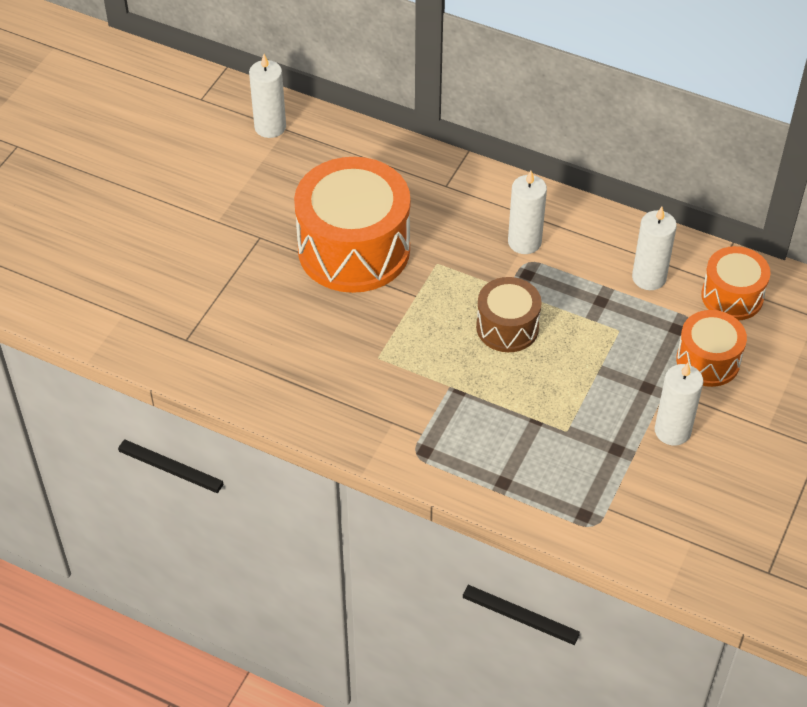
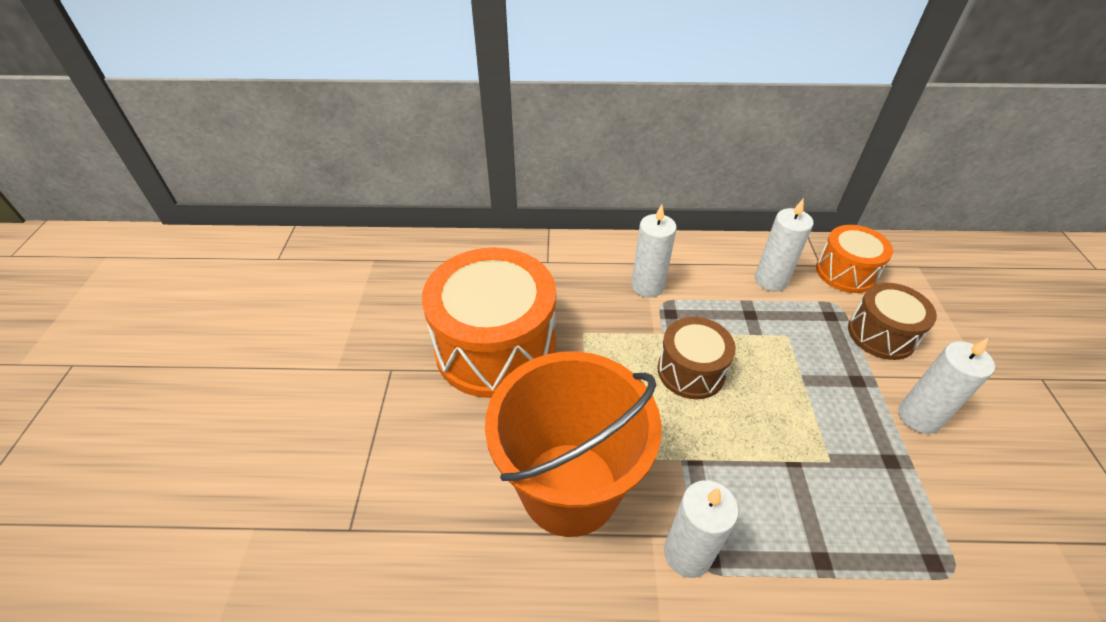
camera: 25 degrees left, 5 degrees down
white candle [249,54,286,138] -> white candle moved to [664,480,739,578]
orange drum [676,310,747,387] -> brown drum [848,283,937,360]
none -> orange bucket [485,351,662,537]

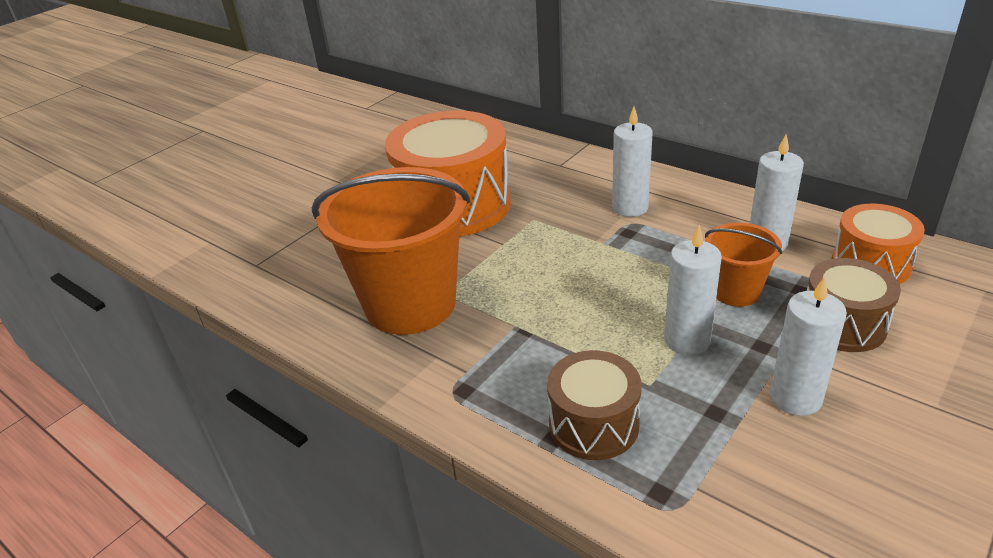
camera: 40 degrees right, 10 degrees down
brown drum [657,317,736,399] -> brown drum moved to [547,350,642,460]
white candle [664,480,739,578] -> white candle moved to [664,225,722,355]
none -> orange bucket [705,223,782,307]

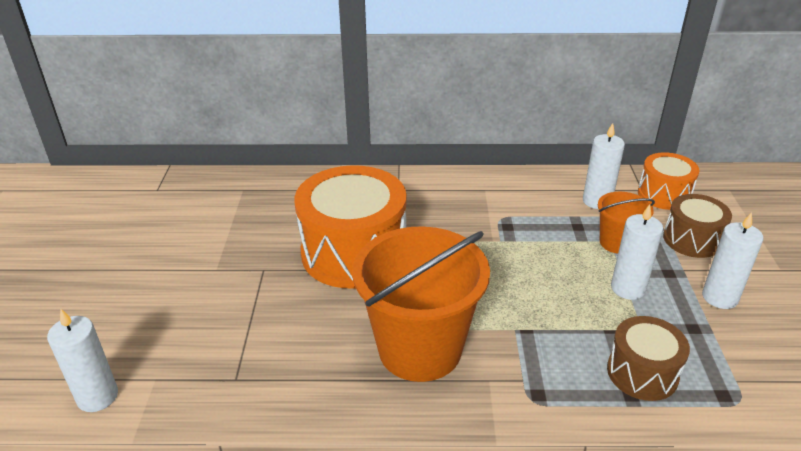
camera: 40 degrees left, 0 degrees up
white candle [612,107,653,217] -> white candle moved to [47,309,118,412]

